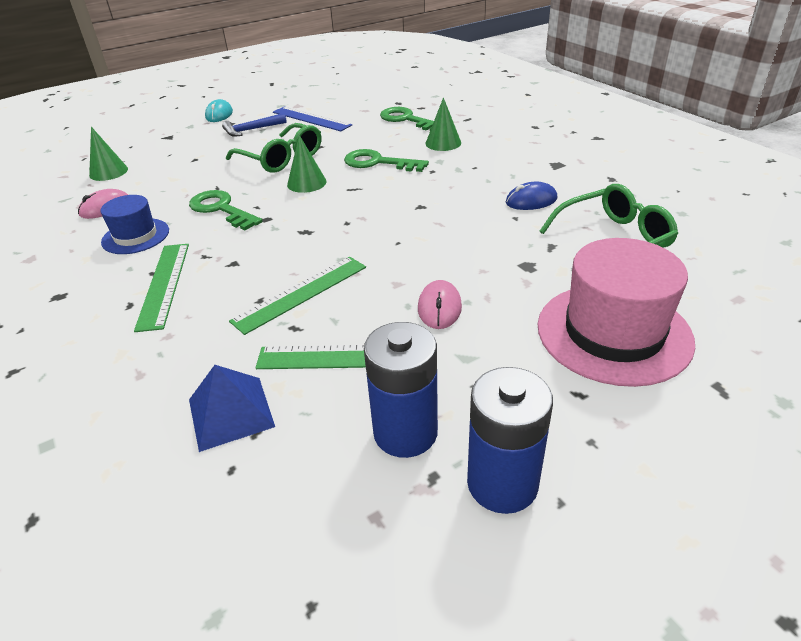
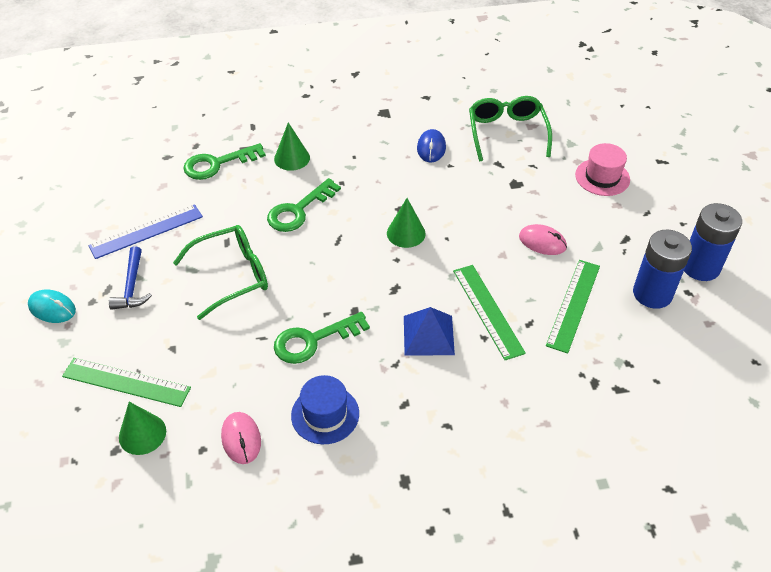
camera: 70 degrees left, 10 degrees up
green ruler [134,244,189,332] -> green ruler moved to [62,358,191,407]
blue pyramid [189,365,275,452] -> blue pyramid moved to [404,307,455,355]
green cone [287,135,327,193] -> green cone moved to [387,198,426,248]
pink hat [538,238,695,387] -> pink hat [575,143,630,196], size x0.57

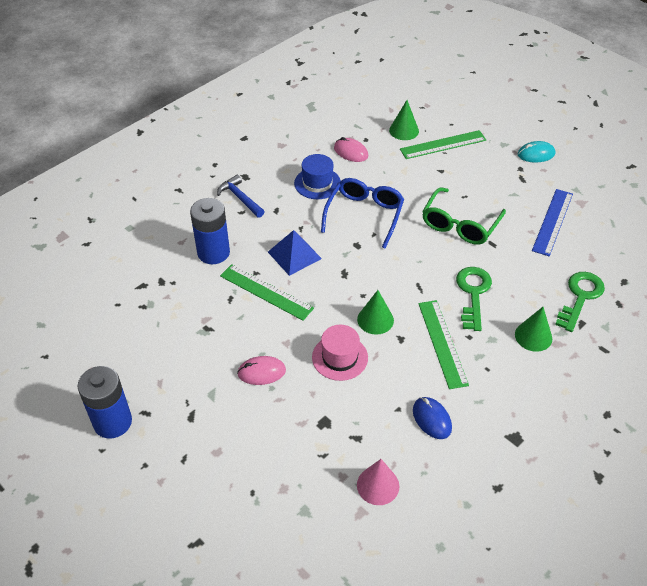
camera: 145 degrees right, 0 degrees up
blue hammer [109,246,152,310] -> blue hammer moved to [217,175,265,218]
green key [274,312,370,364] -> blue glasses [321,178,404,248]
green glasses [469,96,552,161] -> pink cone [357,459,399,505]
green ruler [546,260,600,354] -> green ruler moved to [418,300,469,389]
pink hat [575,143,630,196] -> pink hat moved to [312,325,368,381]
blue battery [633,230,692,309] -> blue battery moved to [190,198,230,264]

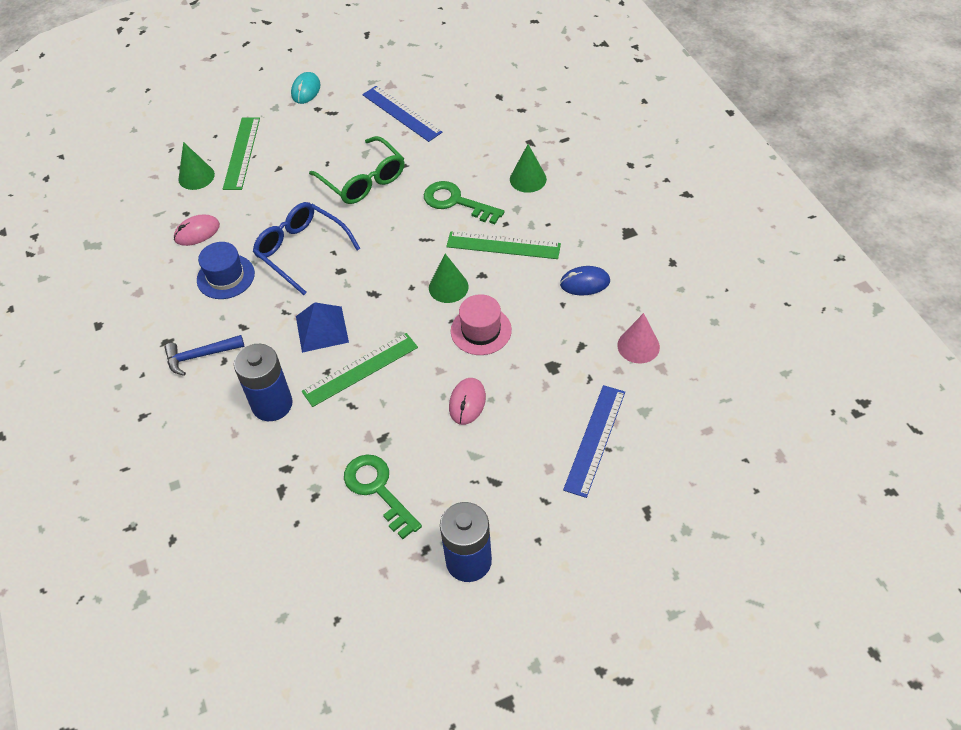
camera: 65 degrees left, 5 degrees up
green key [555,272,605,332] -> green key moved to [344,454,422,539]
none -> blue ruler [563,385,625,498]

